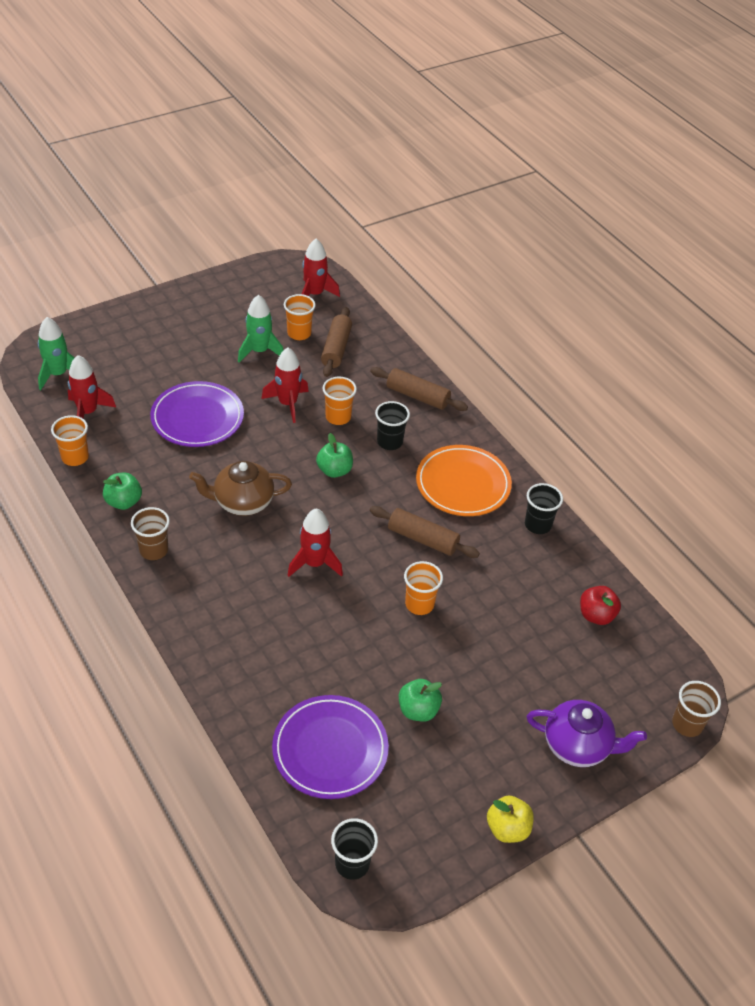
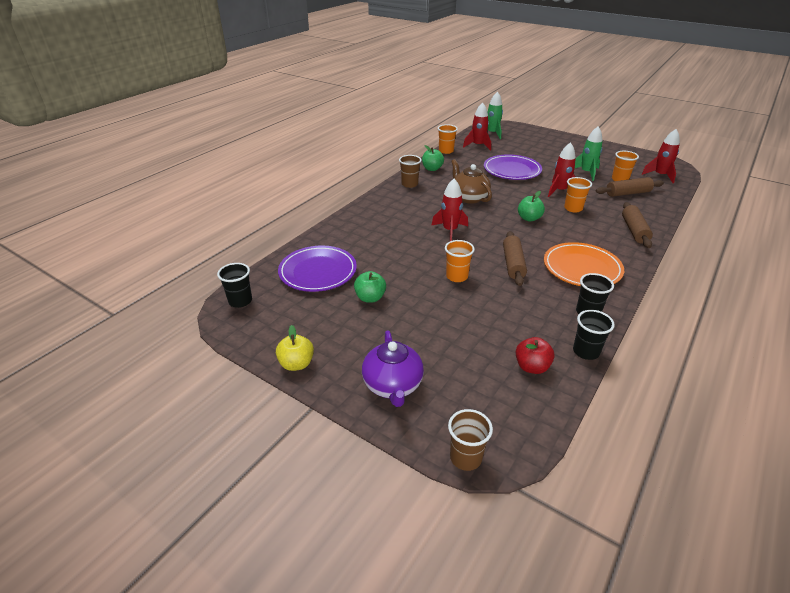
camera: 70 degrees right, 10 degrees down
black cup [375,401,410,450] -> black cup moved to [573,310,615,360]

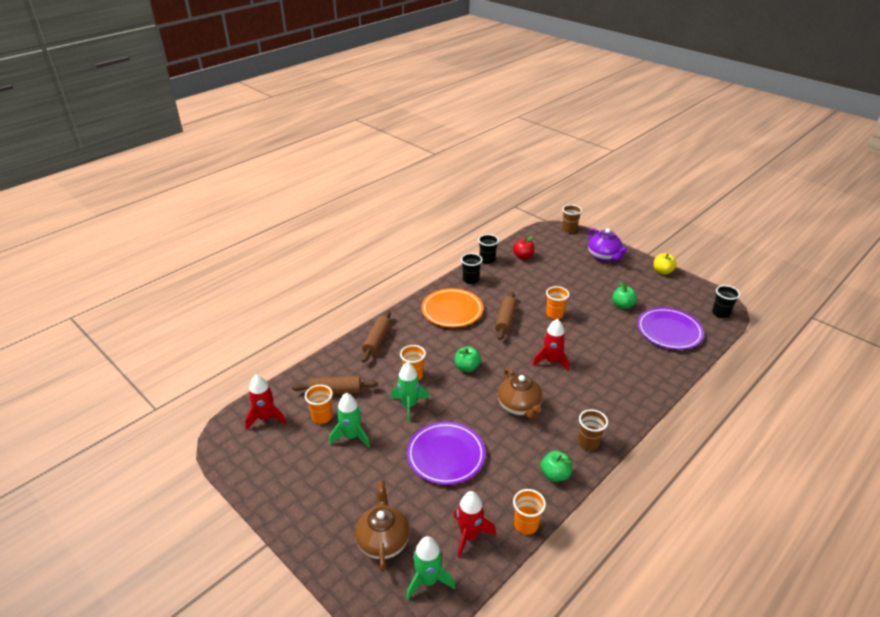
camera: 170 degrees left, 0 degrees up
purple teapot [362,330,424,407] -> purple teapot turned 150 degrees clockwise [588,228,628,261]
red rocket [548,142,576,197] -> green rocket [391,362,429,422]
none -> brown teapot [355,481,410,572]

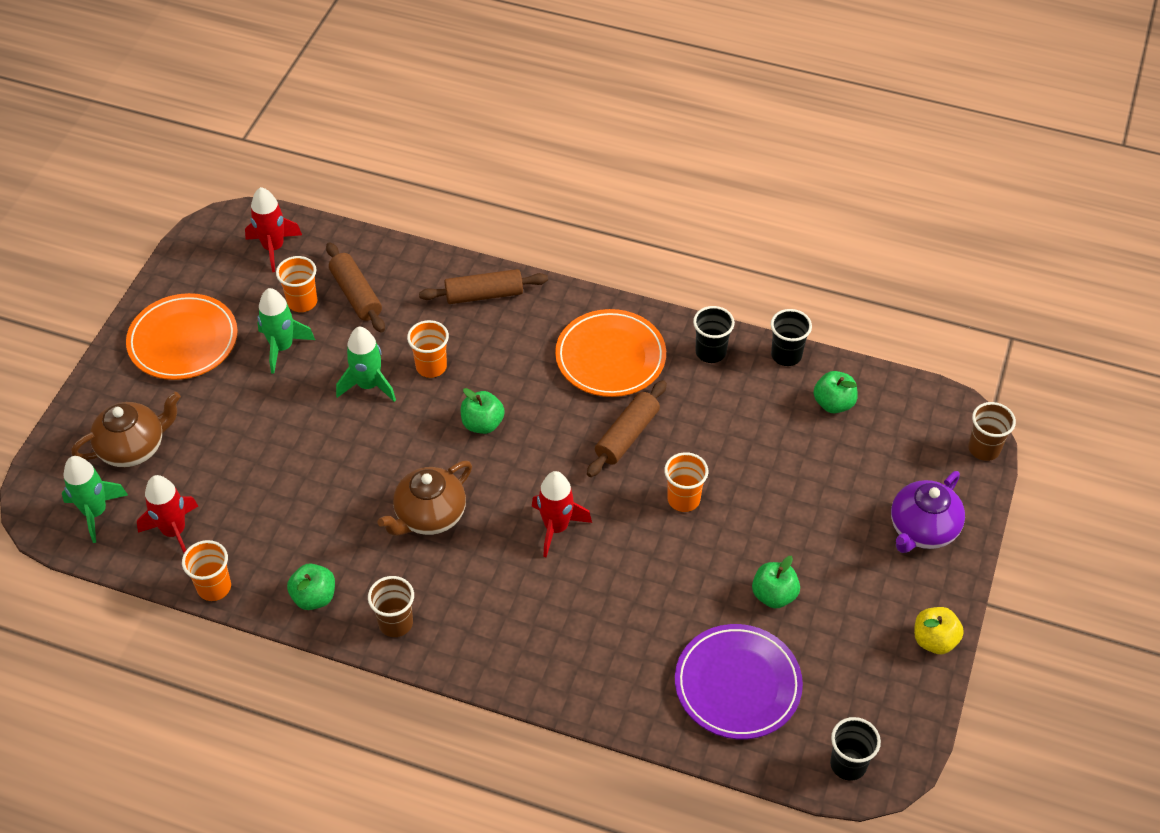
camera: 65 degrees right, 15 degrees up
purple plate [407,422,485,485] -> none
brown rolling pin [495,291,517,340] -> brown rolling pin turned 45 degrees counterclockwise [587,380,667,477]
red apple [513,236,534,259] -> green apple [813,371,858,413]
none -> orange plate [126,293,238,380]

